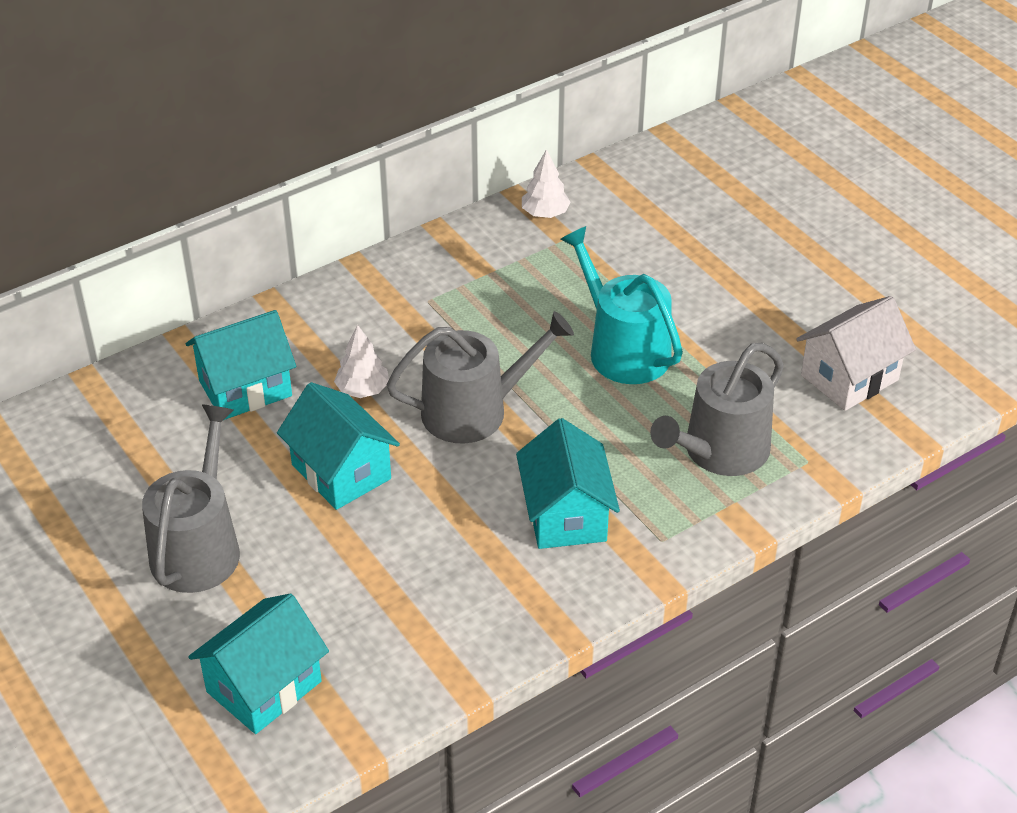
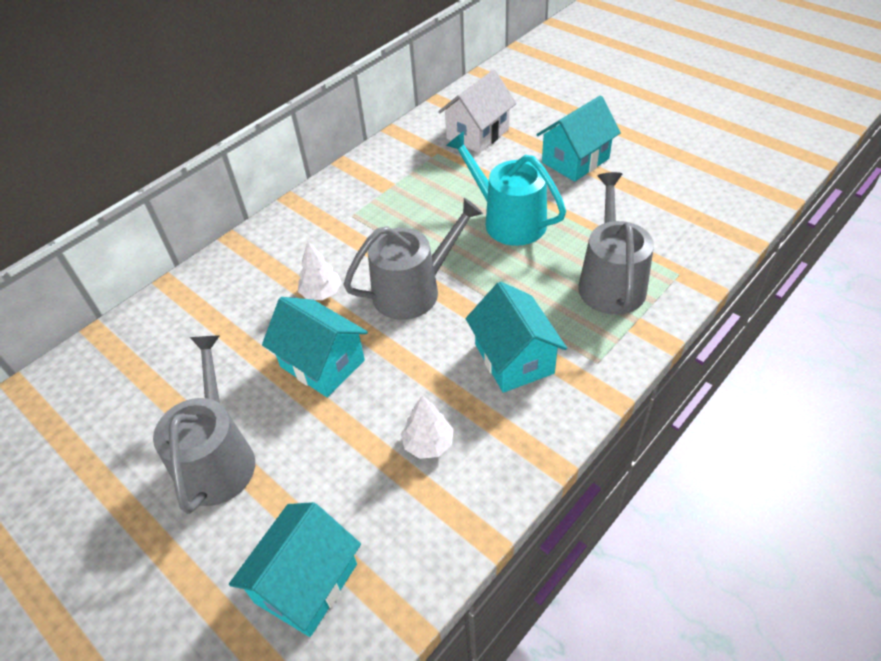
camera: 10 degrees left, 5 degrees up
turquoise house [185,310,296,420] -> turquoise house moved to [536,95,621,182]
white tree [522,149,571,218] -> white tree moved to [401,396,454,459]
grey watering can [650,343,784,476] -> grey watering can turned 150 degrees clockwise [579,172,654,315]
white house [796,296,916,411] -> white house moved to [438,70,517,153]

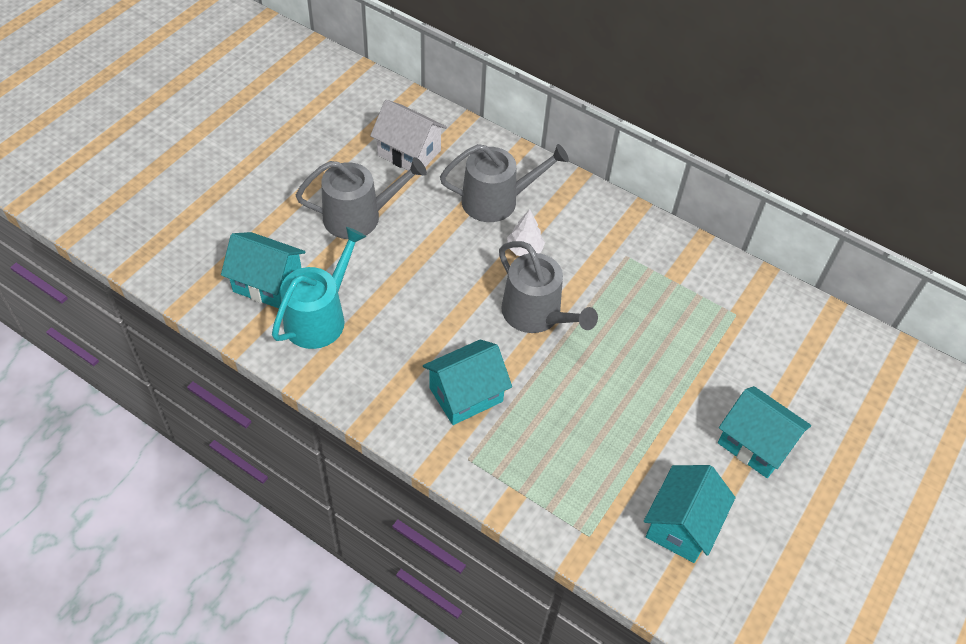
camera: 75 degrees right, 5 degrees up
turquoise house [262,297,368,397] -> turquoise house moved to [644,465,735,563]
white tree [401,396,454,459] -> none
white house [438,70,517,153] -> white house moved to [370,100,447,171]
turquoise watering can [446,131,566,246] -> turquoise watering can moved to [272,227,366,349]
grey watering can [579,172,654,315] -> grey watering can moved to [440,144,569,222]

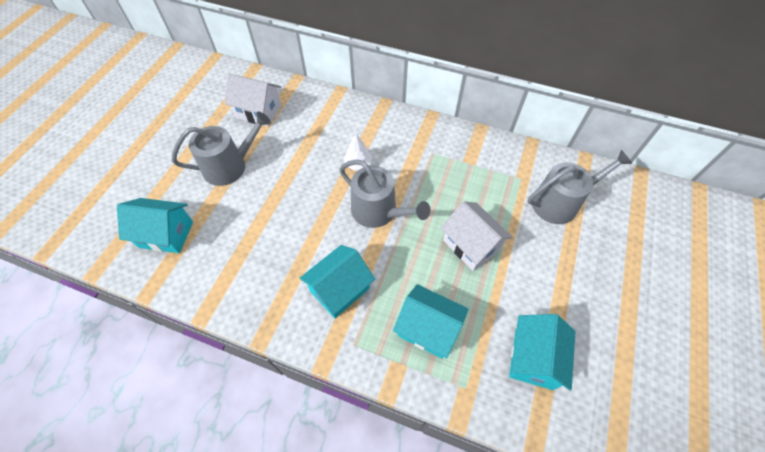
camera: 10 degrees left, 5 degrees up
turquoise watering can [272,227,366,349] -> none
grey watering can [440,144,569,222] -> grey watering can moved to [528,150,632,224]
turquoise house [718,386,811,478] -> turquoise house moved to [393,284,468,359]
none -> white house [441,201,512,271]

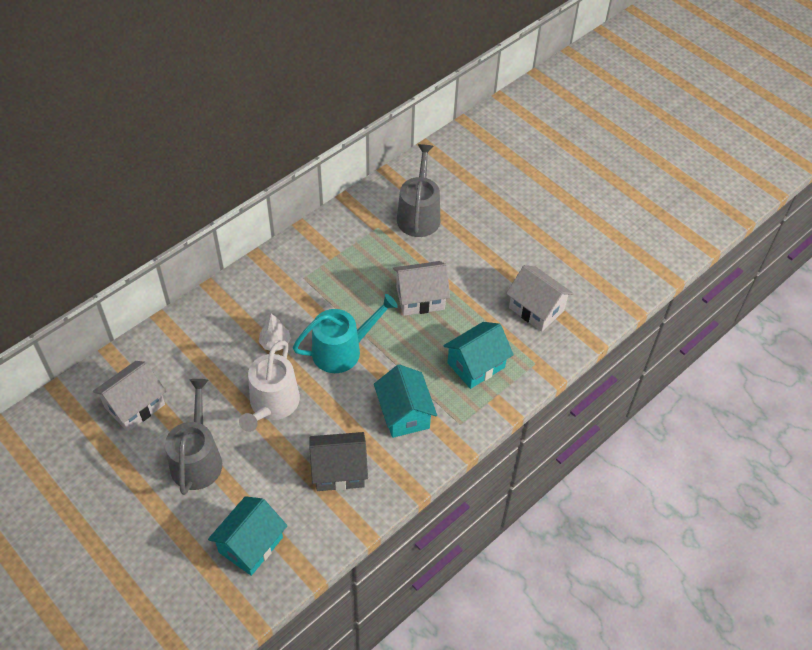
camera: 65 degrees left, 5 degrees down
grey watering can [340,160,430,228] -> turquoise watering can [293,294,398,373]
turquoise house [509,314,575,390] -> white house [506,265,574,332]
none -> white watering can [239,340,300,432]
none -> grey house [309,432,368,491]

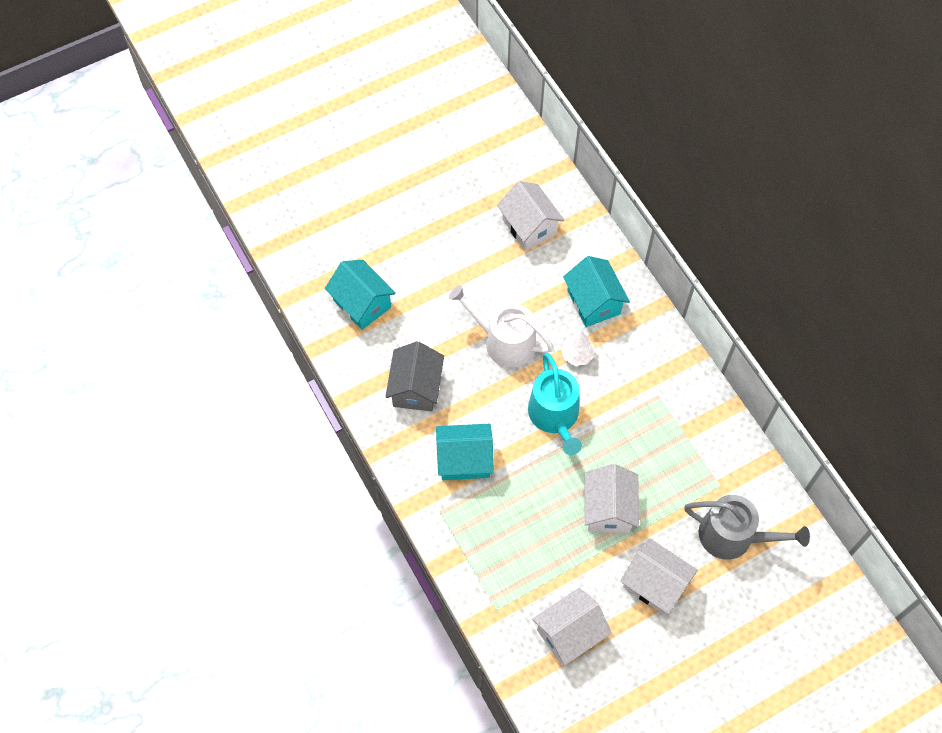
camera: 105 degrees right, 10 degrees up
grey watering can [165,379,222,495] -> none
turquoise house [443,322,514,389] -> turquoise house moved to [563,256,630,327]
none -> white house [620,538,698,615]

